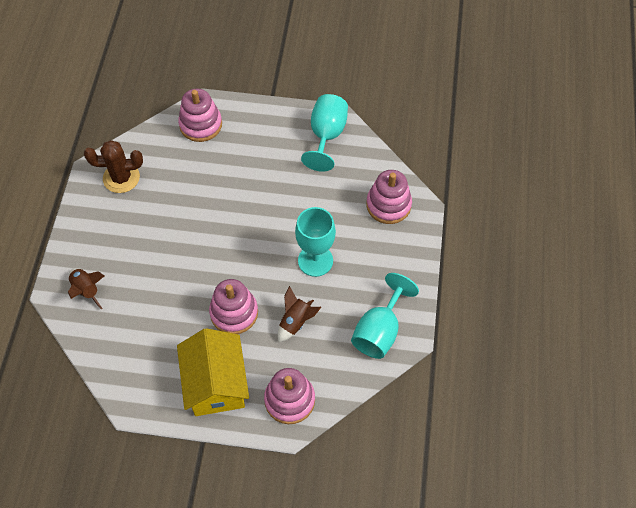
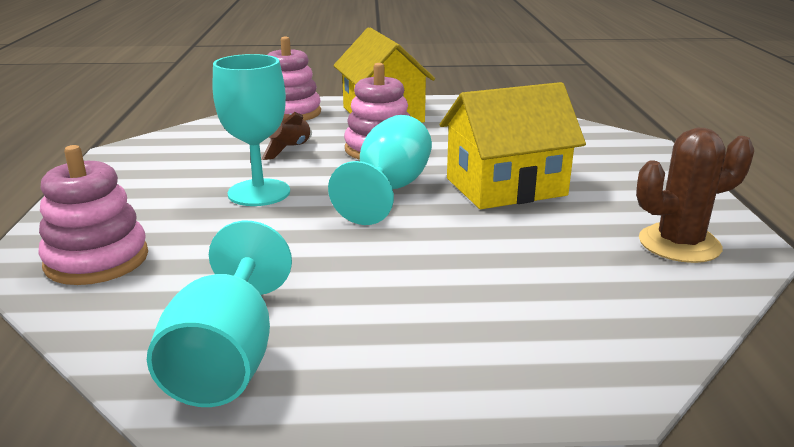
camera: 170 degrees right, 35 degrees down
brown rocket [68,268,104,309] -> none
pink stacking toy [178,89,222,142] -> none
turquoise goblet [351,273,419,359] -> turquoise goblet moved to [328,115,432,225]
none -> yellow house [440,82,586,209]

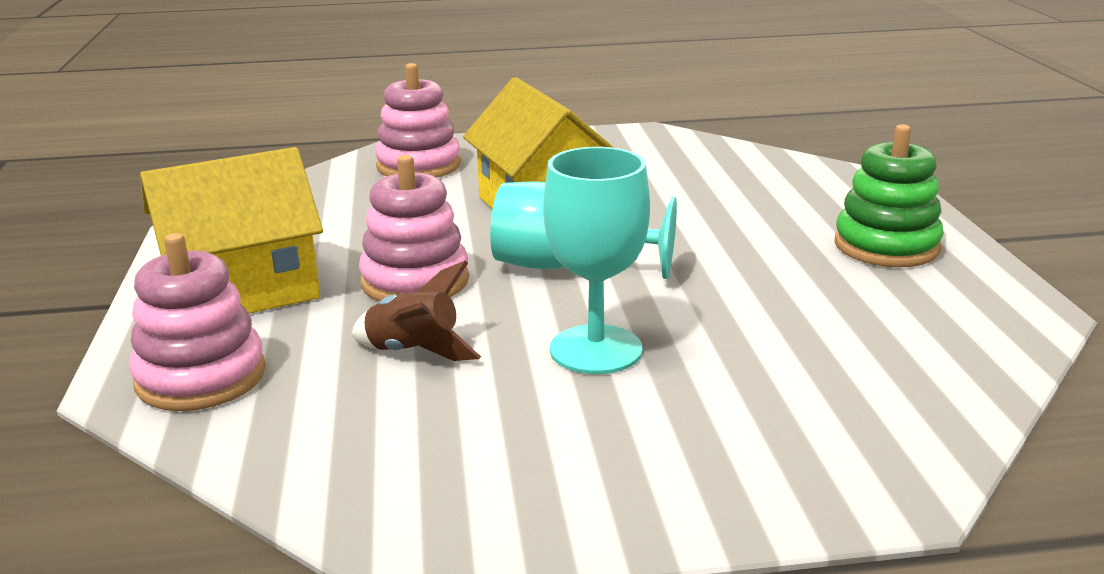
camera: 95 degrees left, 0 degrees up
pink stacking toy [38,145,148,285] -> pink stacking toy moved to [375,63,461,178]
turquoise goblet [147,221,292,407] -> none
brown cactus [636,127,754,263] -> none
none -> green stacking toy [834,124,944,267]

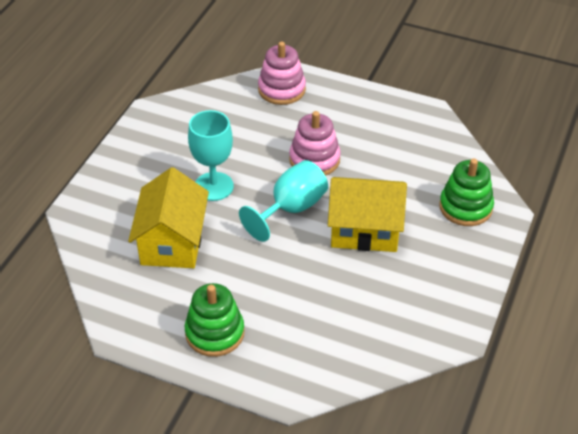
camera: 120 degrees right, 20 degrees up
yellow house [140,147,323,313] -> yellow house moved to [128,167,209,268]
brown rocket [351,261,481,361] -> none
pink stacking toy [375,63,461,178] -> green stacking toy [439,158,494,226]

